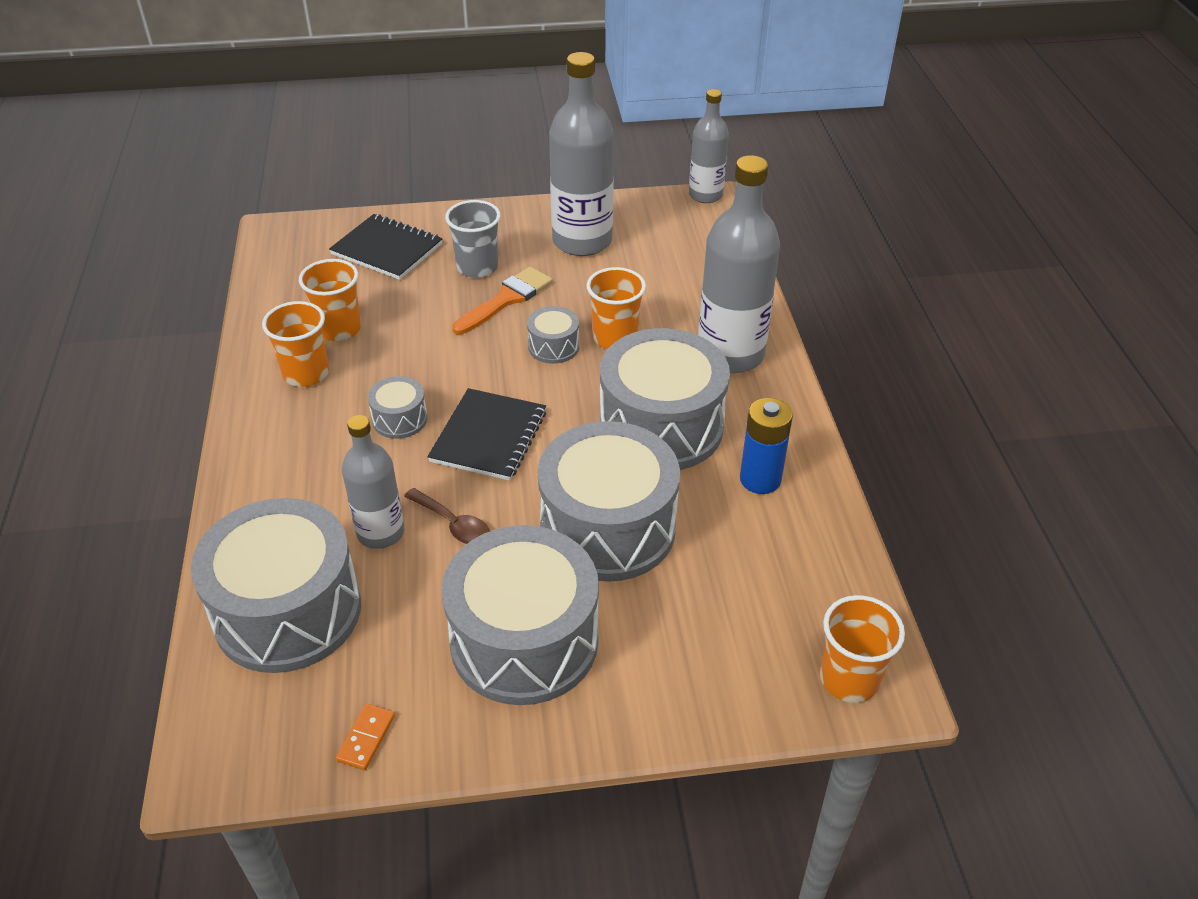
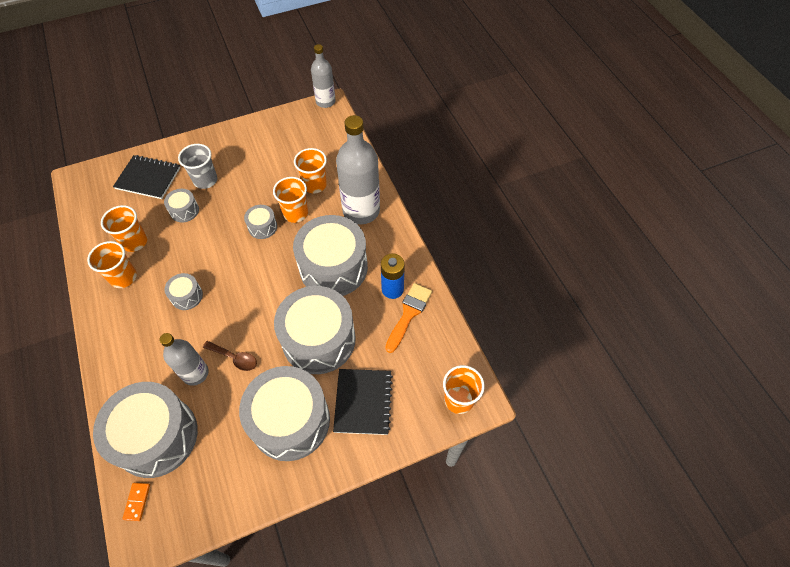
camera: 15 degrees left, 15 degrees up
orange domino [336,704,395,770] -> orange domino moved to [122,483,150,521]
black notebook [428,388,546,481] -> black notebook moved to [333,369,393,435]
orange brush [452,267,552,335] -> orange brush moved to [385,283,432,353]
grey bottle [549,52,614,256] -> none
none -> grey drum [164,189,199,222]
none -> orange cup [294,148,327,193]

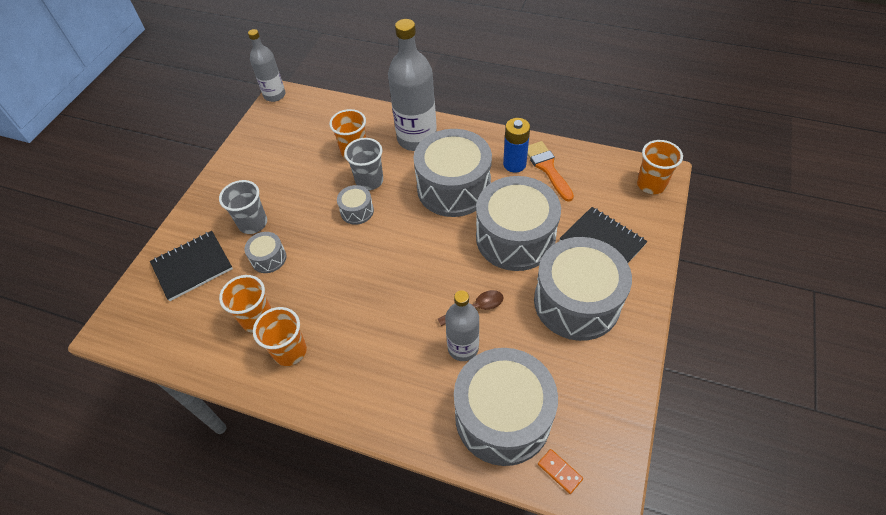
camera: 45 degrees left, 5 degrees down
grey drum [165,273,203,310] -> none
orange cup [273,177,308,223] -> grey cup [344,138,383,190]

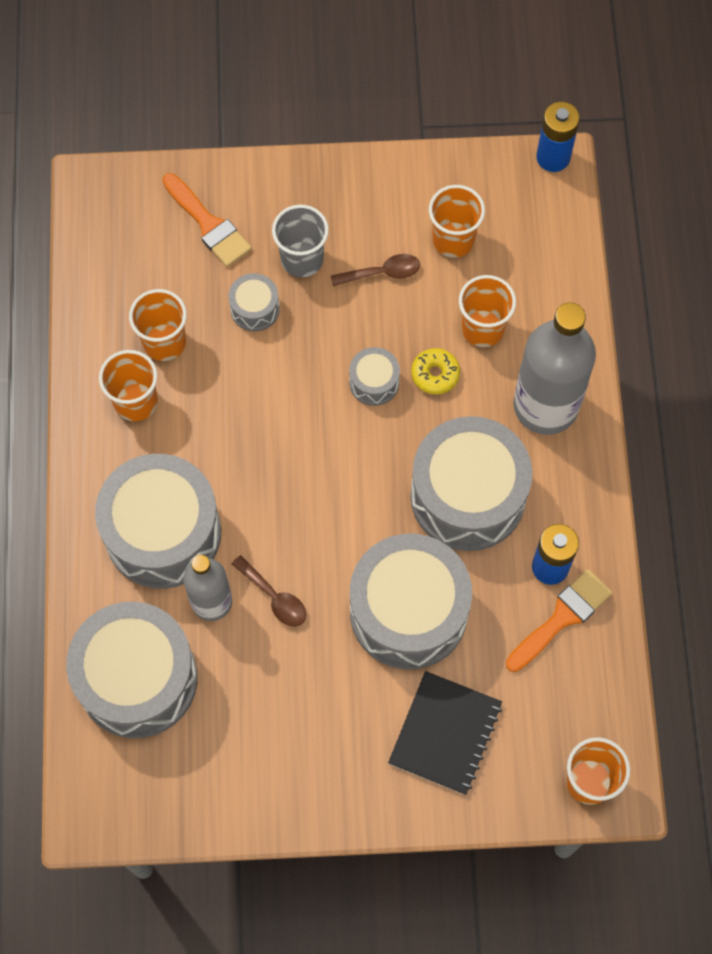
camera: 65 degrees right, 15 degrees up
black notebook [150,231,233,301] -> orange brush [162,173,252,267]
grey bottle [248,29,286,102] -> blue battery [536,102,580,172]
grey cup [344,138,383,190] -> yellow donut [411,348,460,395]
grey drum [534,237,632,341] -> grey drum moved to [95,454,221,589]
orange domino [538,449,583,494] -> none
none -> brown spoon [331,254,420,286]
none -> orange cup [429,185,485,258]

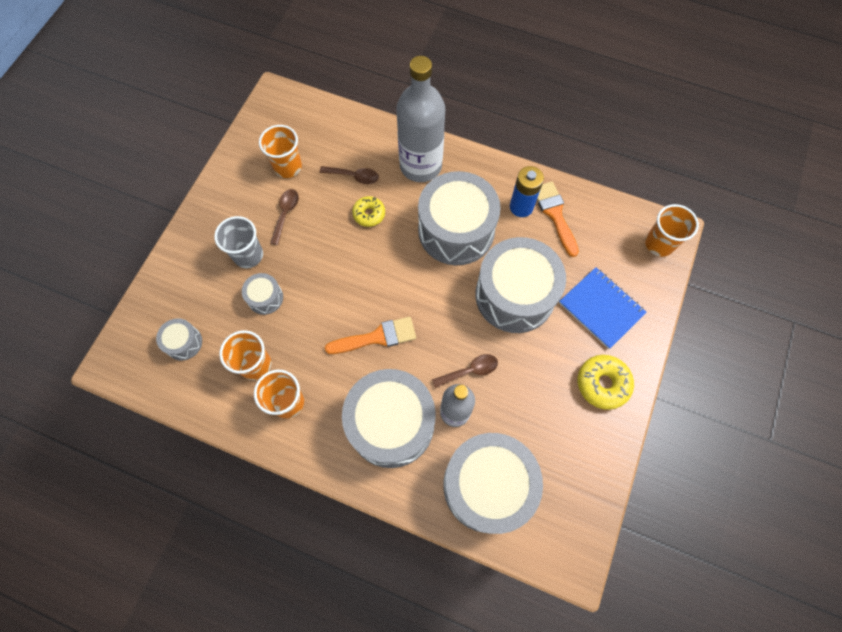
camera: 65 degrees left, 0 degrees up
orange brush [162,173,252,267] -> orange brush moved to [325,317,416,354]
grey drum [349,347,400,406] -> grey drum moved to [156,318,202,361]
black notebook [388,671,502,795] -> blue notebook [559,267,647,349]
orange cup [459,275,516,347] -> brown spoon [320,166,379,184]
blue battery [536,102,580,172] -> none
none -> yellow donut [577,355,634,410]

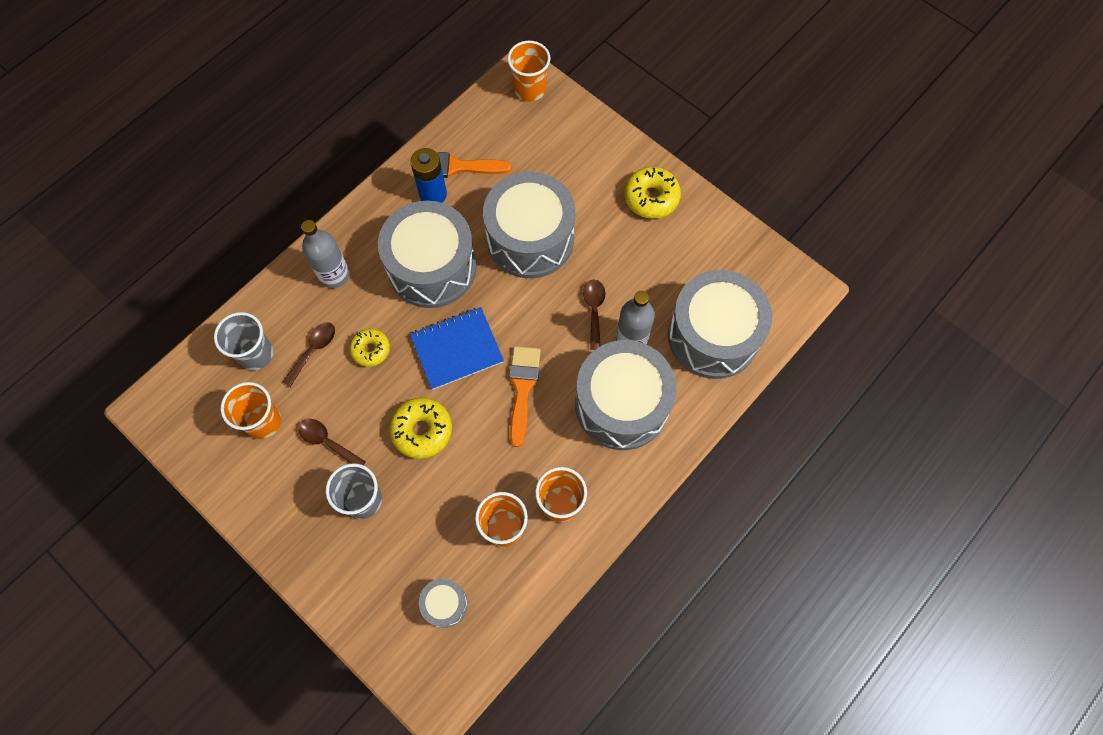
camera: 70 degrees left, 0 degrees up
grey drum [242,273,283,315] -> none
grey bottle [396,56,445,182] -> grey bottle [301,220,350,288], size x0.60
blue notebook [559,267,647,349] -> blue notebook moved to [410,307,504,390]
none -> grey cup [214,312,273,370]
none -> yellow donut [389,398,452,459]

